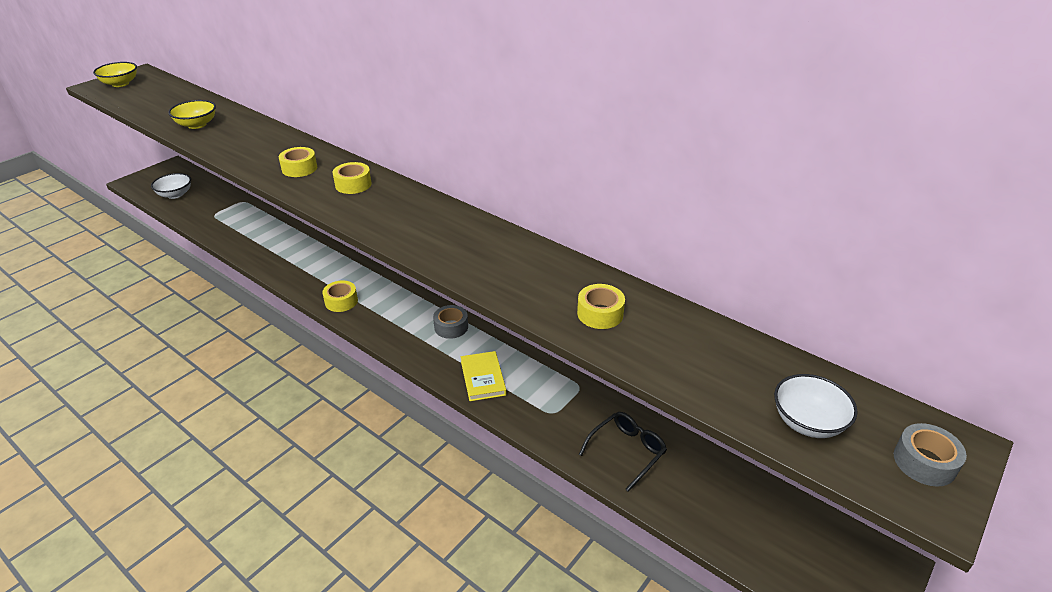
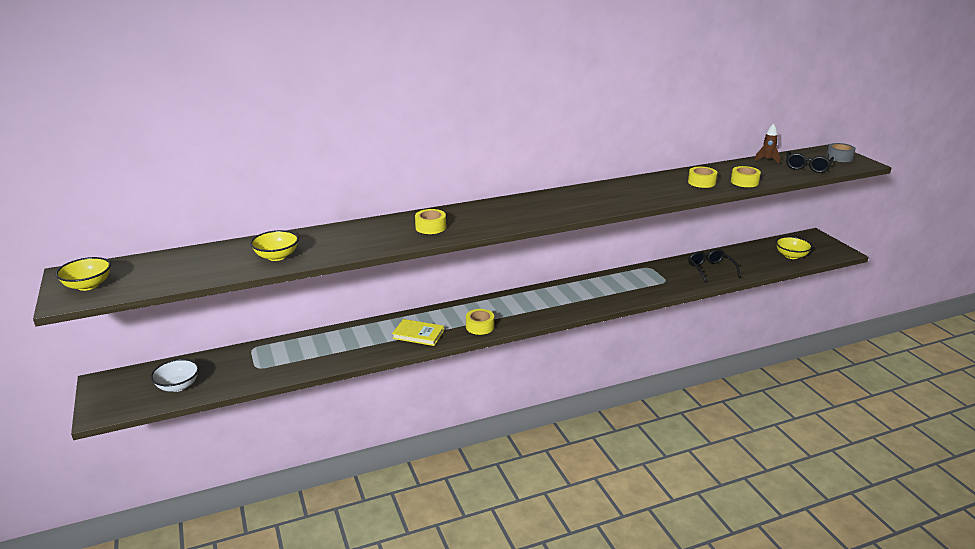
camera: 60 degrees left, 10 degrees down
yellow tape [333,162,372,194] -> yellow tape moved to [731,166,761,187]
grey tape [433,305,468,339] -> none
yellow book [461,351,506,401] -> yellow book moved to [392,319,444,346]
white bowl [774,374,858,438] -> black glasses [786,151,834,173]
none -> brown rocket [754,124,780,164]
none -> yellow bowl [776,236,812,259]

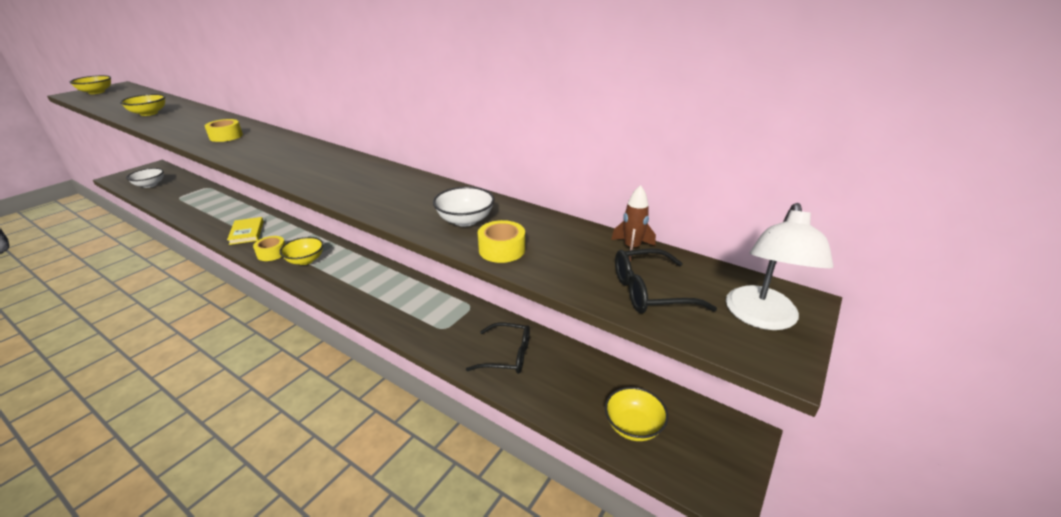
camera: 55 degrees right, 5 degrees up
yellow tape [688,167,717,188] -> white bowl [433,187,495,227]
black glasses [688,249,741,283] -> black glasses turned 60 degrees clockwise [466,323,530,374]
grey tape [826,143,856,162] -> white lamp [726,203,834,330]
none -> yellow bowl [280,237,324,265]

